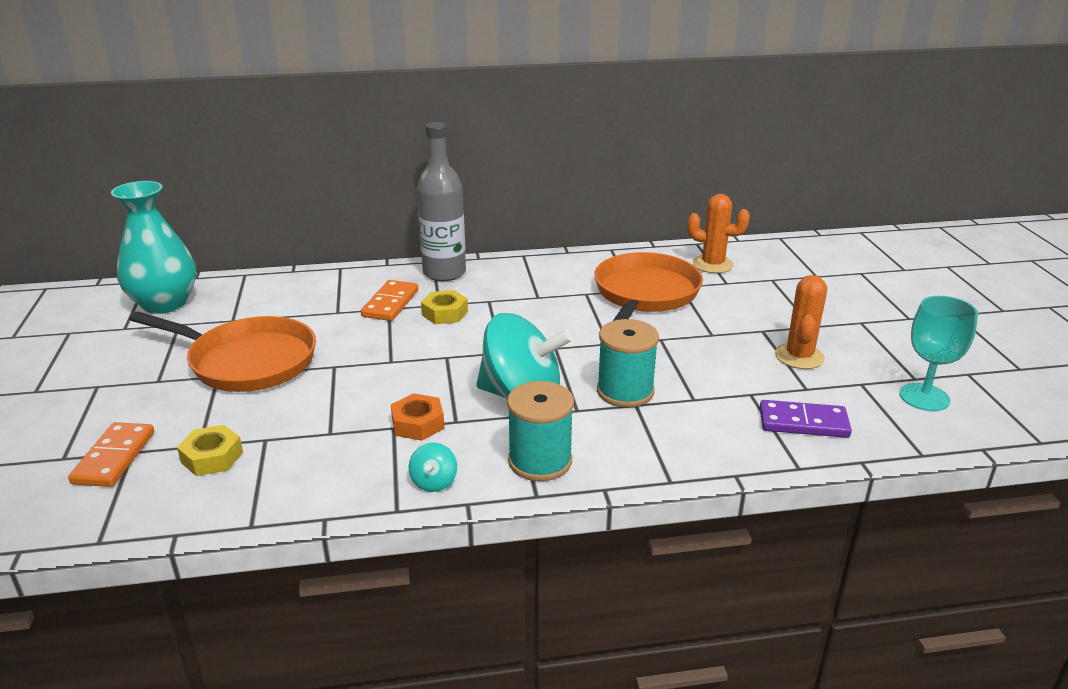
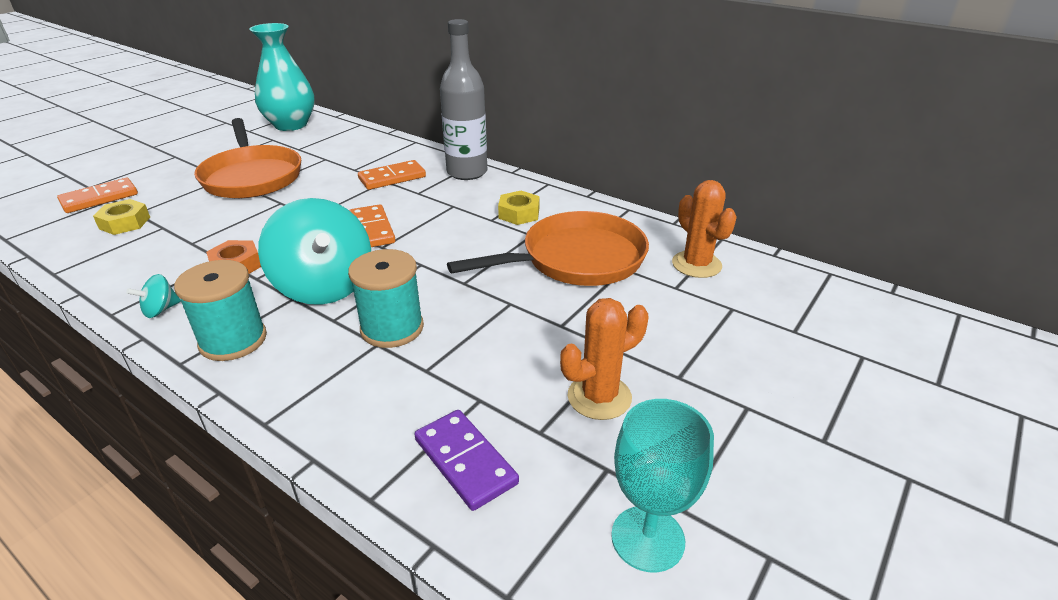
camera: 45 degrees right, 5 degrees up
yellow nut [421,290,468,324] -> yellow nut moved to [498,191,540,225]
none -> orange domino [349,204,395,247]

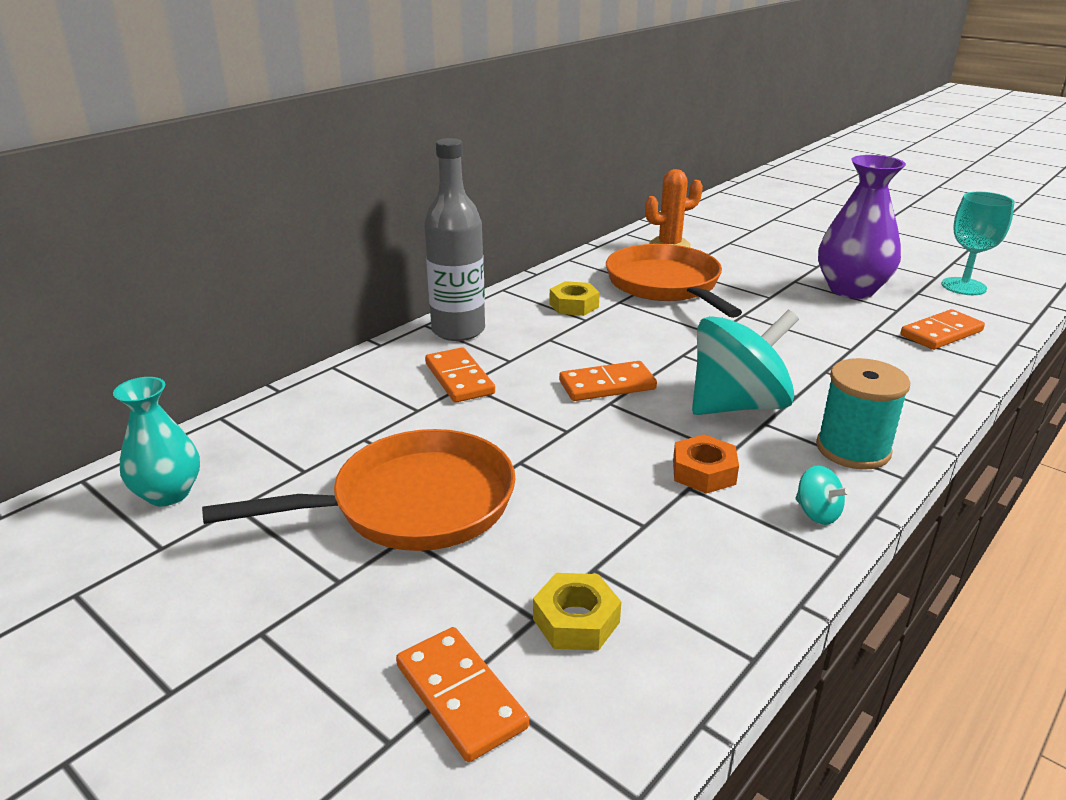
camera: 85 degrees left, 5 degrees down
turquoise vase [249,23,315,131] -> turquoise vase [113,377,200,506], size x0.63
turquoise spool [348,249,424,348] -> none
purple domino [414,410,519,511] -> orange domino [900,309,985,350]
orange cactus [560,298,648,420] -> purple vase [818,155,906,299]

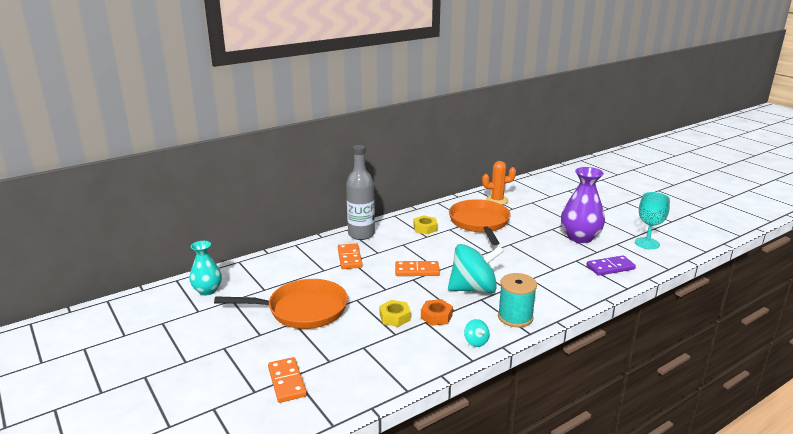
camera: 15 degrees right, 5 degrees down
yellow nut [533,573,621,651] -> yellow nut moved to [379,300,411,327]
orange domino [900,309,985,350] -> purple domino [587,255,636,276]

